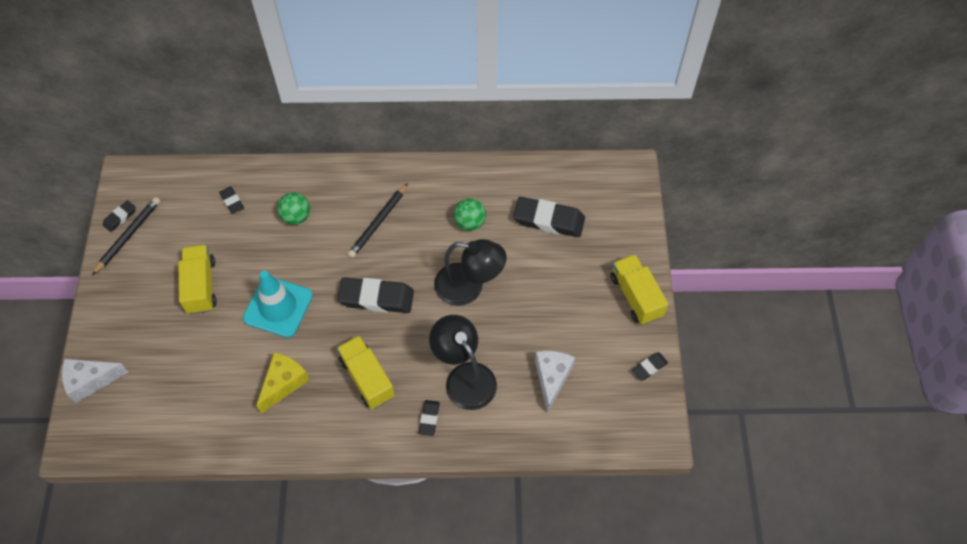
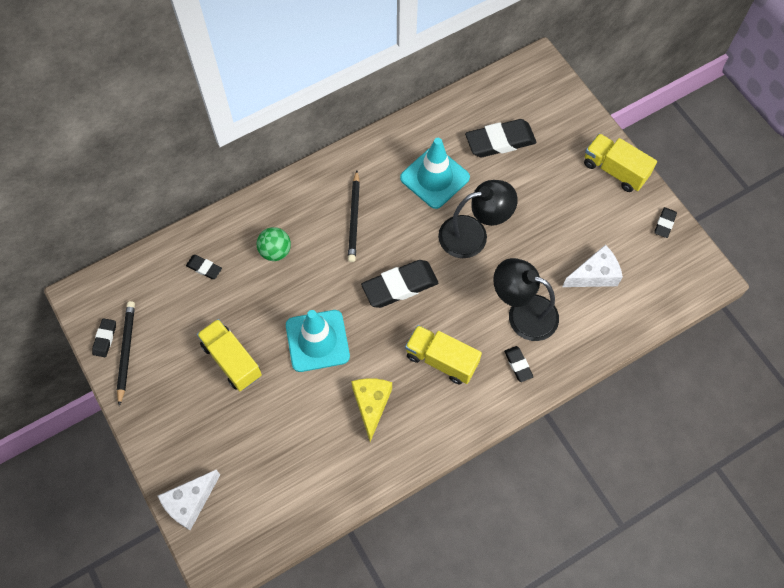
camera: 30 degrees left, 5 degrees up
green ball [453,198,486,231] -> turquoise traffic cone [400,138,470,209]
white cheese [535,351,575,413] -> white cheese turned 90 degrees clockwise [562,245,623,287]

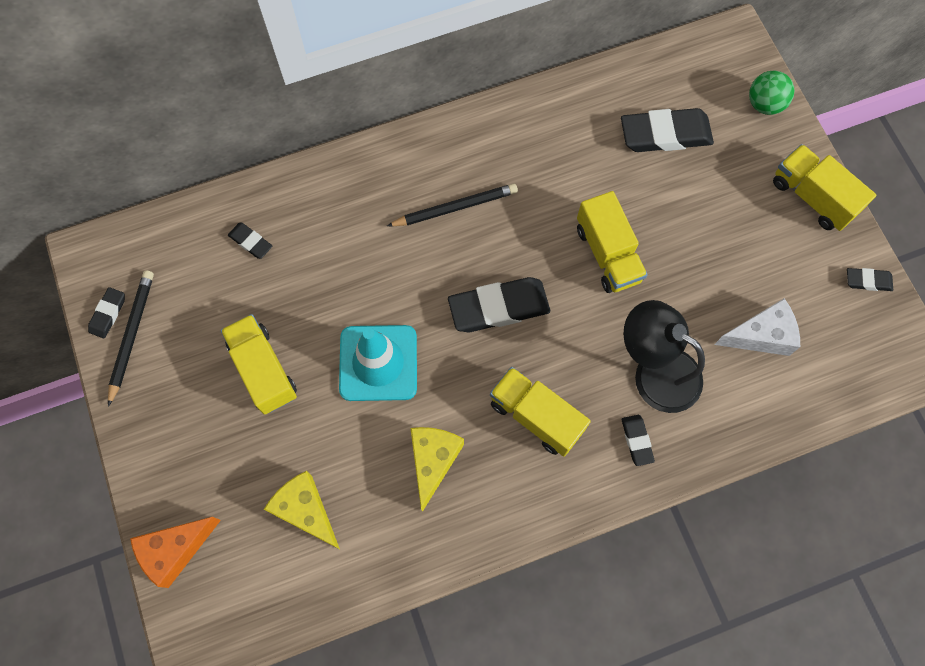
camera: 10 degrees right, 5 degrees up
white cheese [158,470,220,530] -> orange cheese [130,517,221,588]
green ball [257,227,291,261] -> green ball moved to [749,71,794,115]
black pencil [348,170,360,262] -> black pencil turned 120 degrees counterclockwise [387,183,518,227]
turquoise traffic cone [400,138,470,209] -> none
black lamp [438,180,518,258] -> yellow truck [577,191,648,293]
black eraser [654,207,677,238] -> black eraser turned 60 degrees clockwise [847,268,893,291]
none -> yellow cheese [264,471,340,549]

